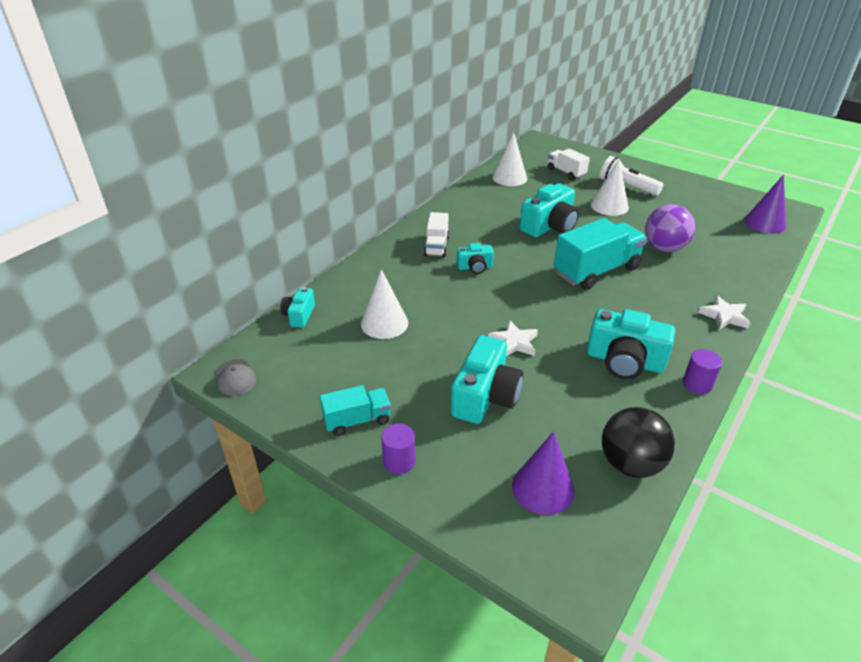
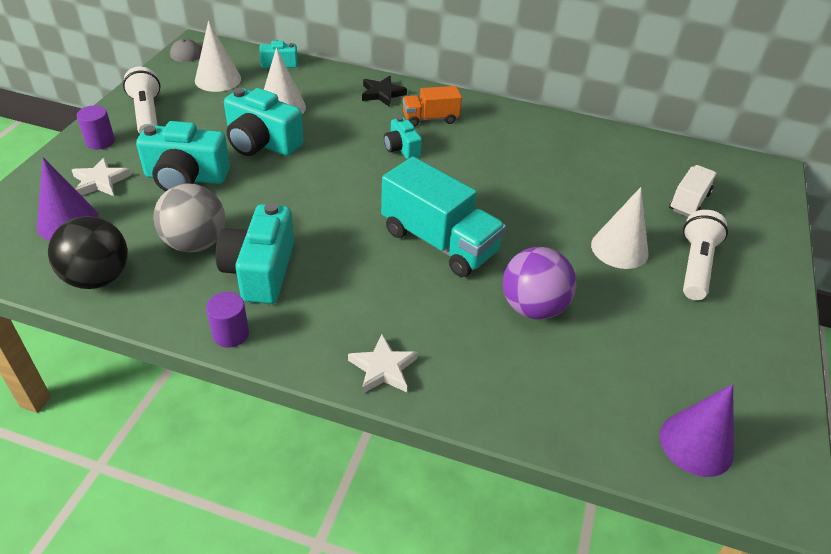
camera: 70 degrees right, 5 degrees up
turquoise truck [320,385,391,436] -> white flashlight [123,67,161,134]
white truck [424,212,449,257] -> orange truck [403,86,462,127]
white star [488,320,538,357] -> white star moved to [72,157,131,196]
white cone [492,132,527,186] -> white cone moved to [195,20,241,92]
turquoise camera [520,183,579,237] -> turquoise camera moved to [224,88,304,156]
none -> grey ball [153,184,225,252]
none -> black star [362,76,407,107]

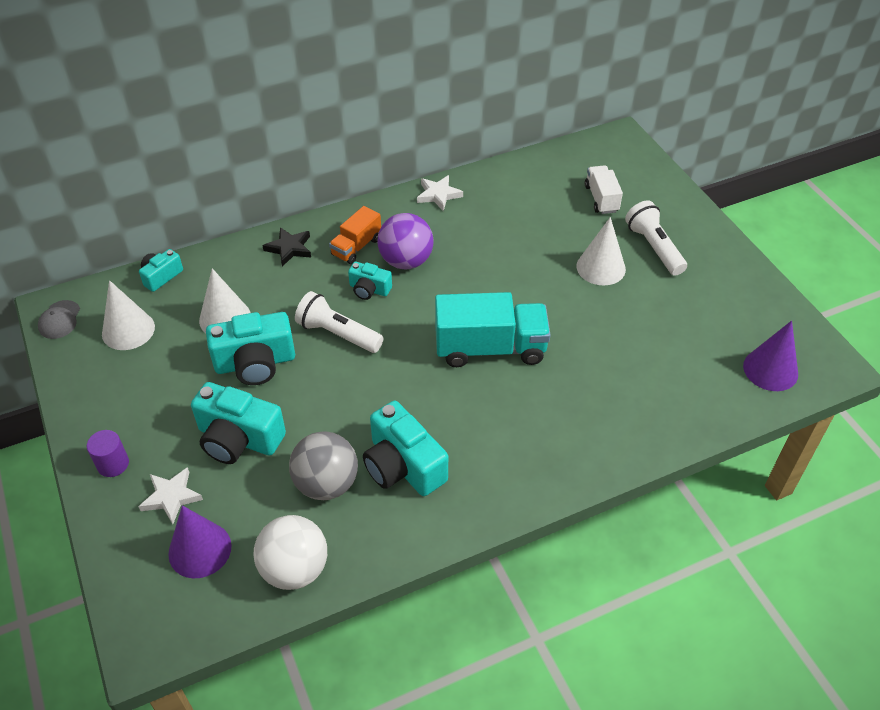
camera: 40 degrees left, 5 degrees up
black ball [48,216,128,289] -> white ball [254,515,327,590]
white flashlight [123,67,161,134] -> white flashlight moved to [295,291,383,353]
turquoise camera [136,121,230,192] -> turquoise camera turned 60 degrees clockwise [191,382,286,464]
purple cylinder [206,292,249,348] -> none
white star [348,334,418,394] -> white star moved to [417,175,463,211]
purple ball [503,247,576,320] -> purple ball moved to [377,213,434,270]

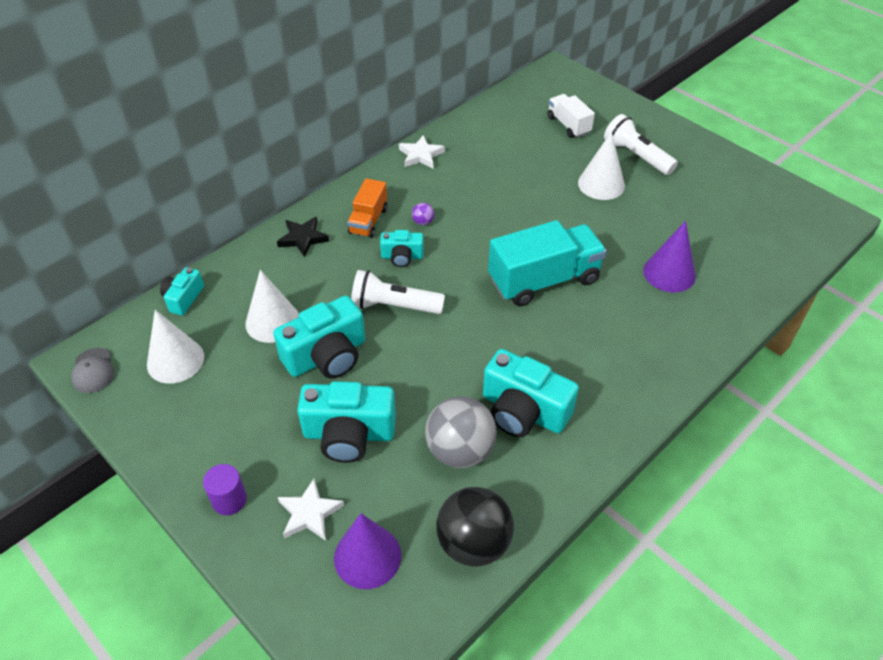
camera: 20 degrees left, 0 degrees up
white ball [254,515,327,590] -> black ball [436,487,514,567]
purple ball [377,213,434,270] -> purple ball [412,203,434,225], size x0.41
purple cone [743,321,798,391] -> purple cone moved to [643,221,696,292]

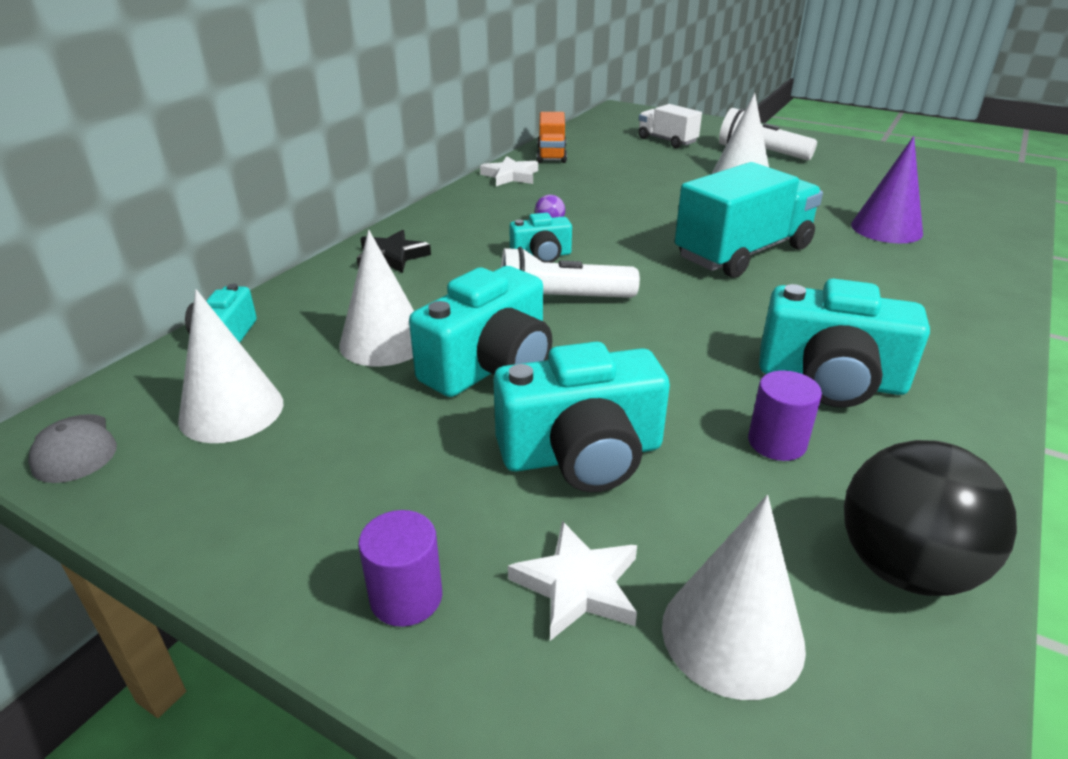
camera: 15 degrees left, 15 degrees down
purple cone [334,513,401,589] -> white cone [662,495,806,700]
orange truck [347,178,387,238] -> orange truck moved to [537,112,567,163]
grey ball [425,396,497,468] -> purple cylinder [748,370,822,461]

